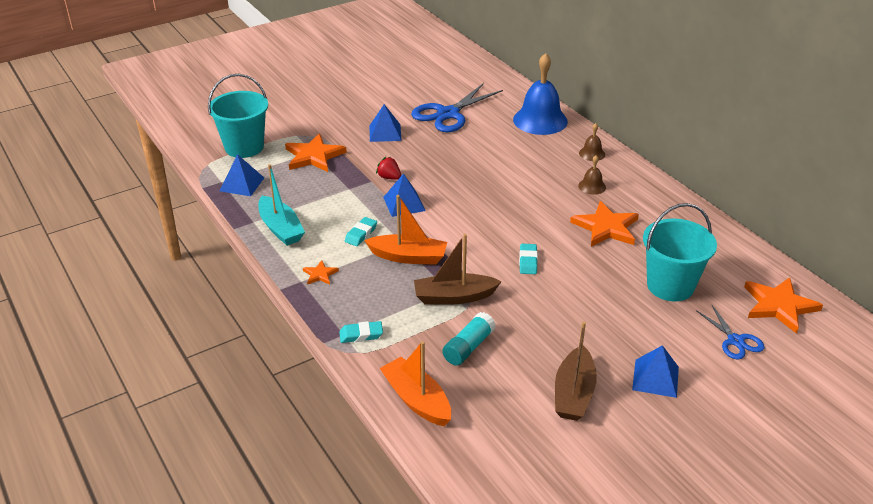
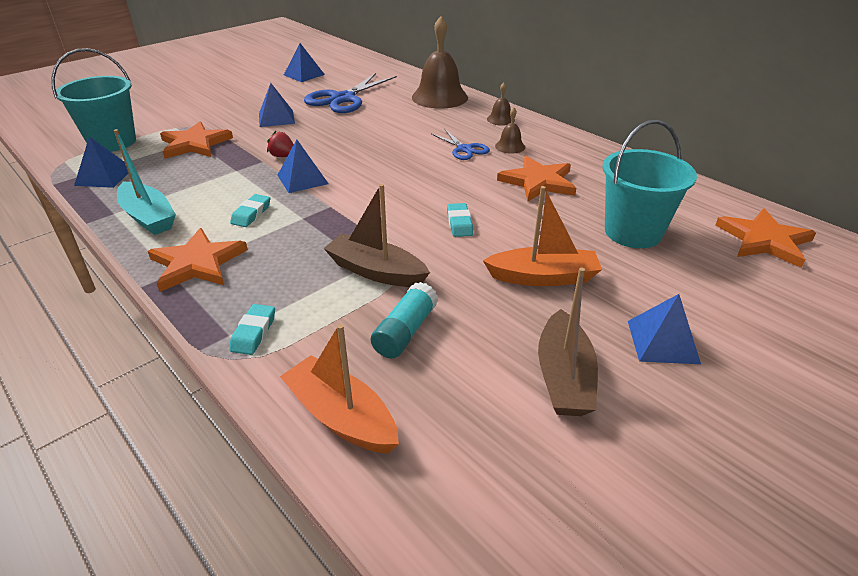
camera: 10 degrees left, 0 degrees up
orange star [303,260,339,285] -> orange star [148,228,248,292], size x2.03
turquoise eraser [339,321,383,343] -> turquoise eraser turned 60 degrees counterclockwise [229,304,275,355]
orange boat [364,195,447,265] -> orange boat moved to [483,186,602,286]
brown boat [414,234,502,305] -> brown boat turned 45 degrees clockwise [323,184,430,287]
blue bell [513,53,568,135] -> brown bell [412,16,468,109]
blue scissors [696,305,765,359] -> blue scissors moved to [431,129,490,160]
none -> blue pyramid [284,43,325,82]

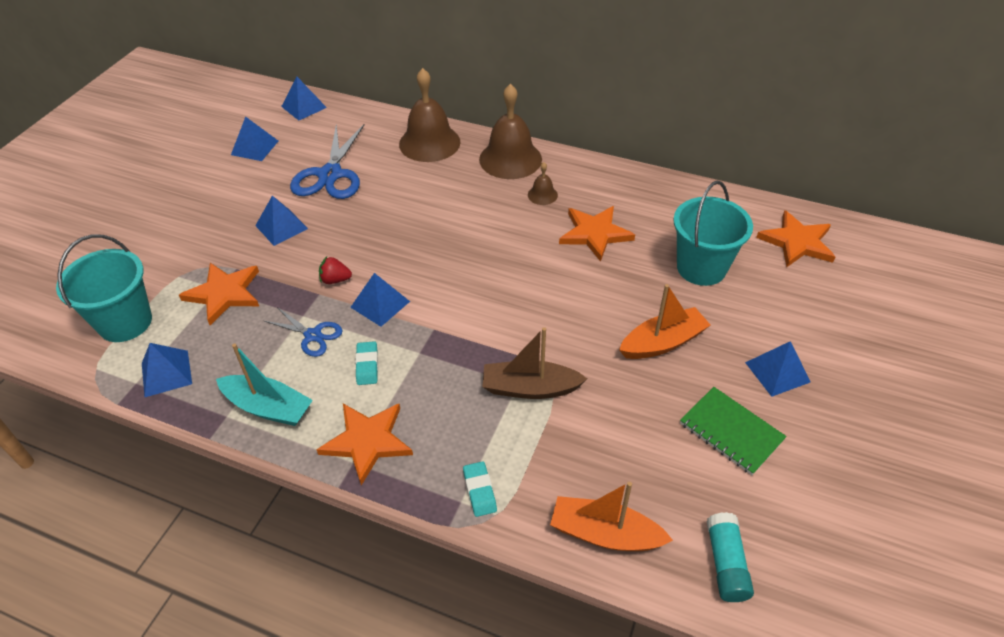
camera: 25 degrees left, 10 degrees up
turquoise glue stick [371,282,438,358] -> turquoise glue stick moved to [706,512,754,602]
blue scissors [431,129,490,160] -> blue scissors moved to [264,307,343,357]
turquoise eraser [447,203,473,237] -> none
brown bell [487,82,515,126] -> brown bell [479,84,542,179], size x2.18
brown boat [538,267,598,416] -> green notebook [680,387,787,475]
none -> blue pyramid [281,77,327,120]

